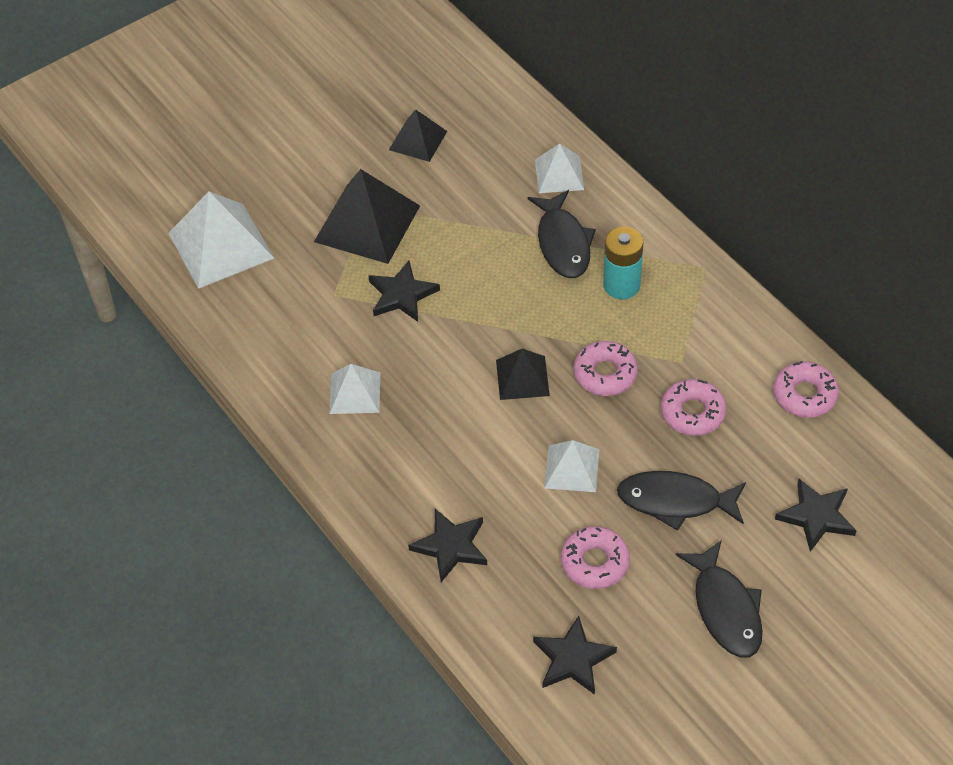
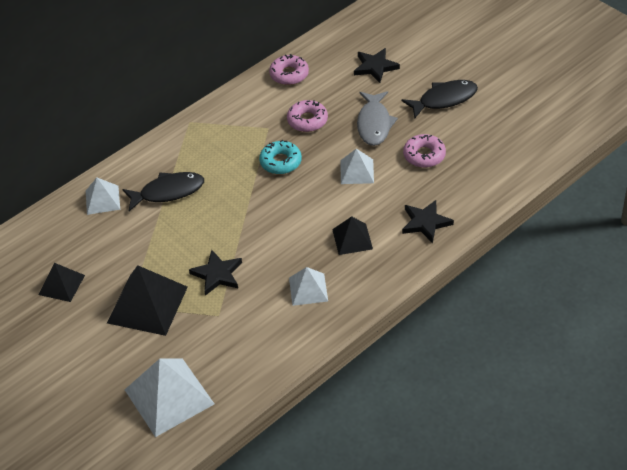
camera: 95 degrees left, 5 degrees down
black pyramid [496,348,550,400] -> black pyramid moved to [332,216,373,255]
black star [533,616,617,695] -> none
pink donut [573,341,638,396] -> turquoise donut [259,140,302,174]
turquoise battery [603,227,643,299] -> none
black fish [617,471,746,531] -> grey fish [357,91,398,146]

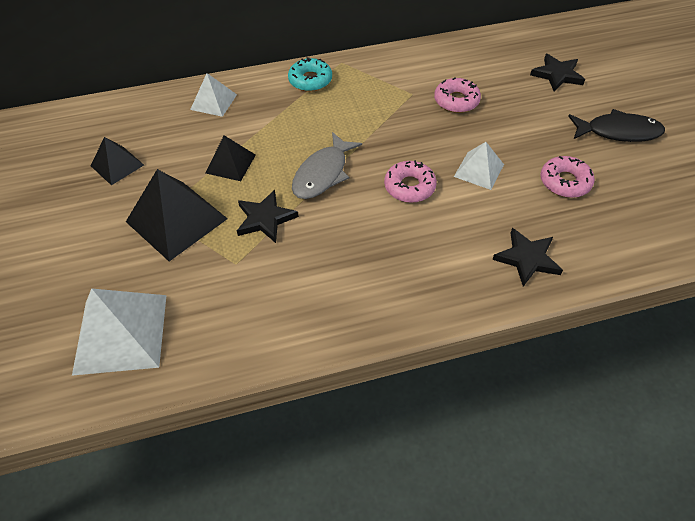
camera: 25 degrees right, 5 degrees up
black fish [122,172,204,211] -> none
turquoise donut [259,140,302,174] -> turquoise donut moved to [288,57,332,92]
pink donut [269,54,309,85] -> pink donut moved to [384,160,437,203]
white pyramid [289,267,328,306] -> none
black pyramid [332,216,373,255] -> black pyramid moved to [205,135,256,181]
grey fish [357,91,398,146] -> grey fish moved to [292,132,362,199]

